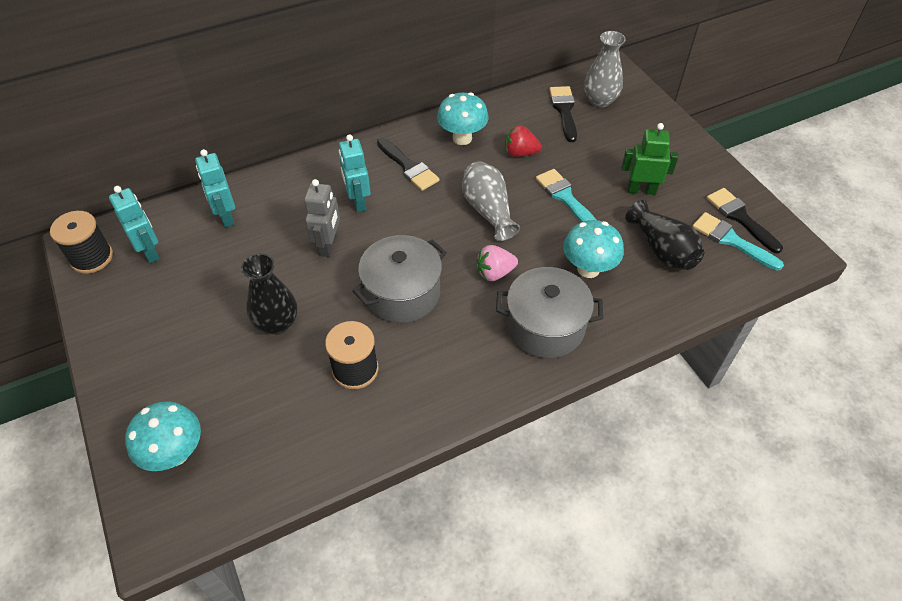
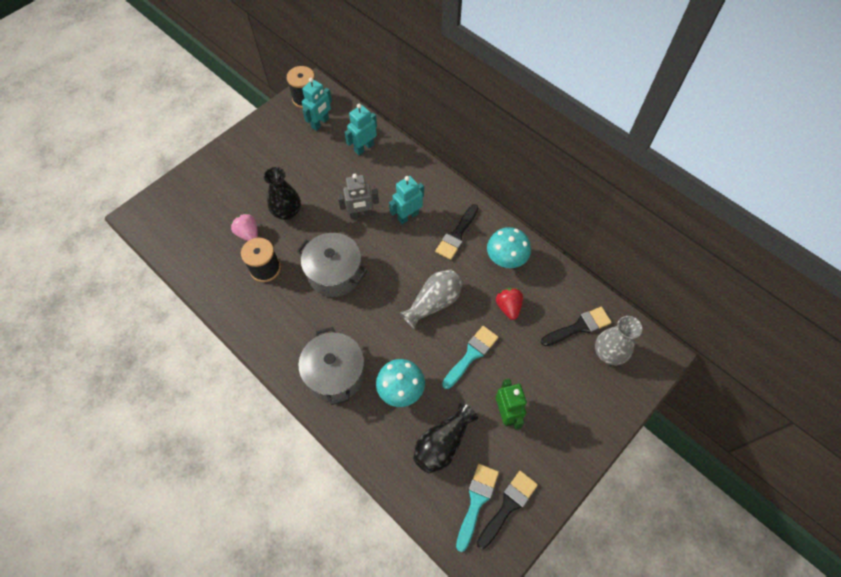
camera: 70 degrees right, 10 degrees up
turquoise mushroom [125,401,201,471] -> none
pink strawberry [477,245,518,281] -> pink strawberry moved to [231,213,258,241]

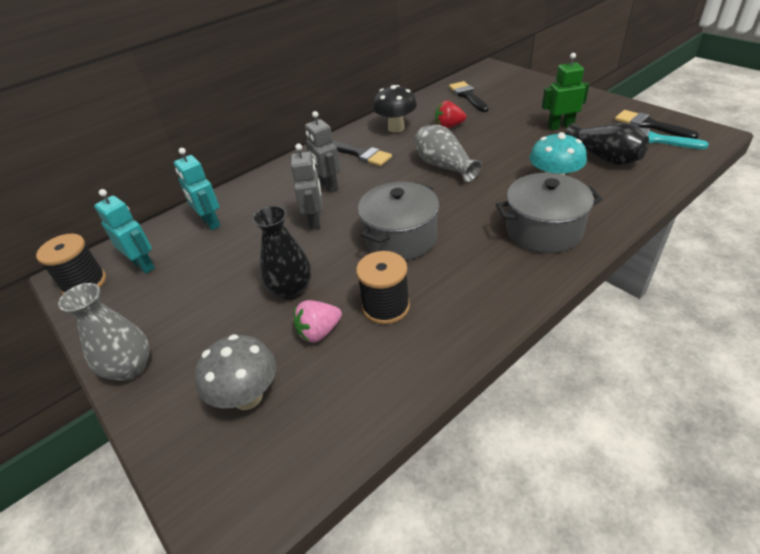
camera: 80 degrees left, 20 degrees down
turquoise robot [389,176,424,224] -> grey robot [305,111,341,193]
turquoise brush [442,326,498,389] -> none
turquoise mushroom [487,227,531,268] -> black mushroom [373,85,417,133]
grey vase [595,316,642,365] -> grey vase moved to [58,283,149,381]
none -> grey mushroom [195,334,276,410]

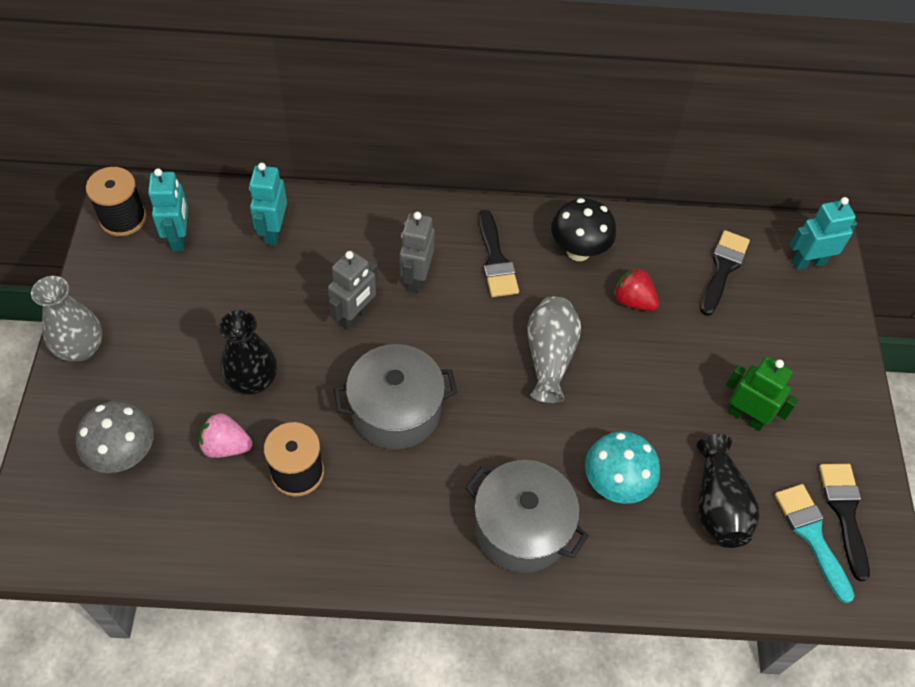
camera: 35 degrees right, 15 degrees up
none -> turquoise robot [790,197,857,270]

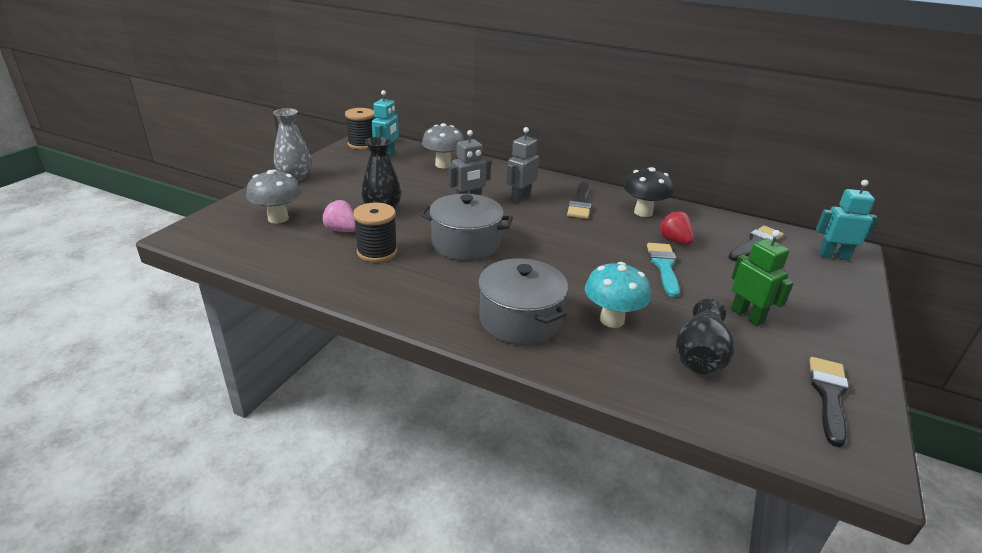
camera: 25 degrees right, 25 degrees down
turquoise robot [249,163,287,245] -> grey mushroom [422,123,464,168]
grey vase [527,297,581,403] -> none
turquoise brush [775,484,855,603] -> turquoise brush moved to [647,243,680,297]

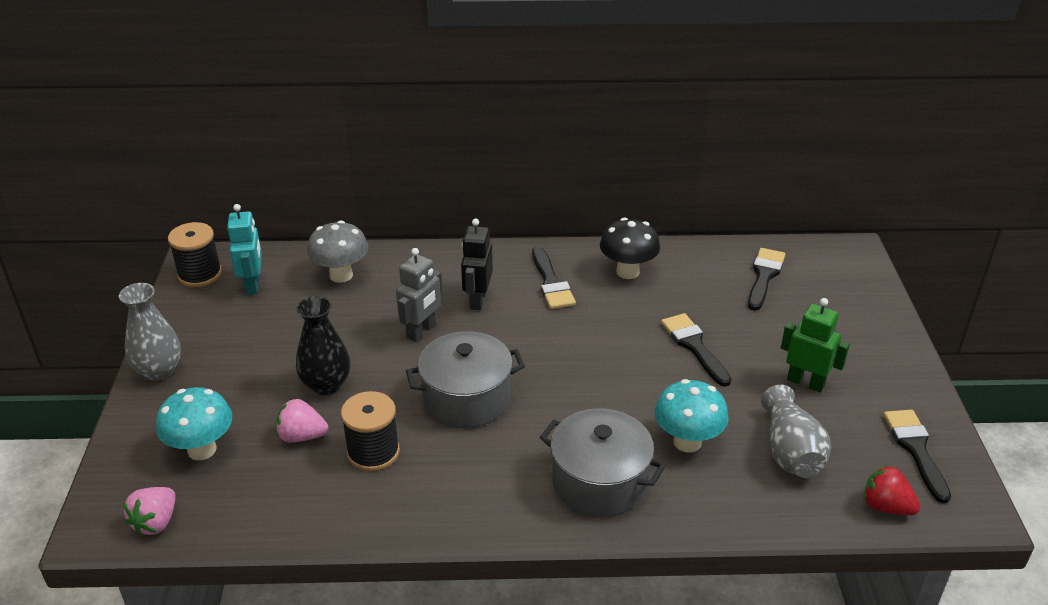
camera: 25 degrees left, 5 degrees up
grey mushroom [246,170,302,224] -> turquoise mushroom [156,387,232,460]
grey robot [506,127,539,204] -> black robot [461,219,493,310]
turquoise brush [647,243,680,297] -> black brush [661,313,731,387]
red strawberry [659,210,694,245] -> red strawberry moved to [864,465,920,515]
black vase [676,299,735,374] -> grey vase [761,385,831,478]
turquoise robot [816,180,878,261] -> none
none -> pink strawberry [123,487,176,536]

